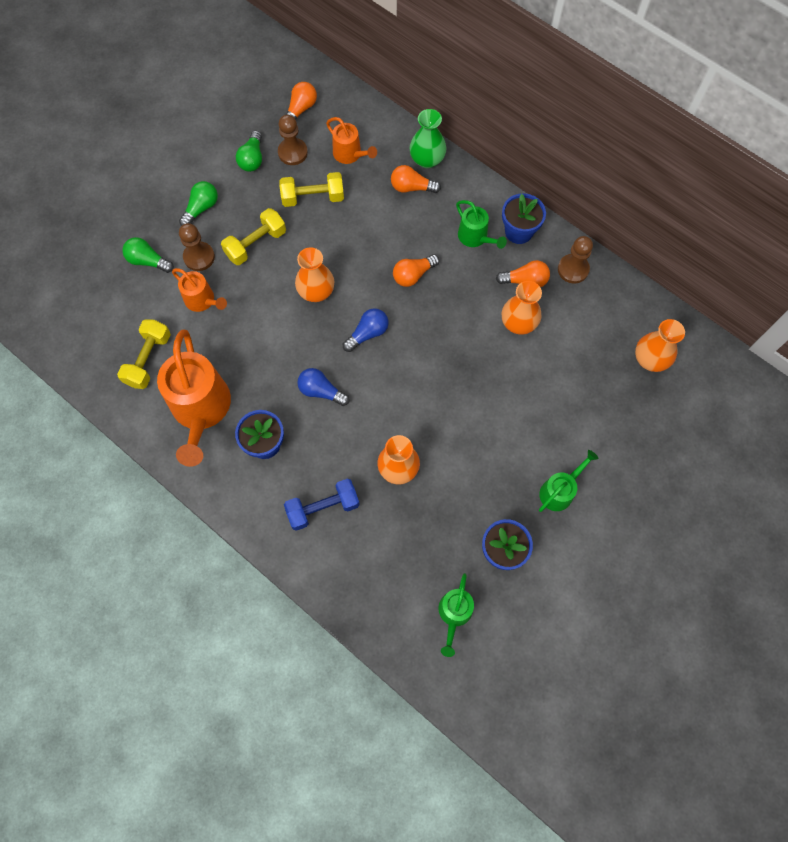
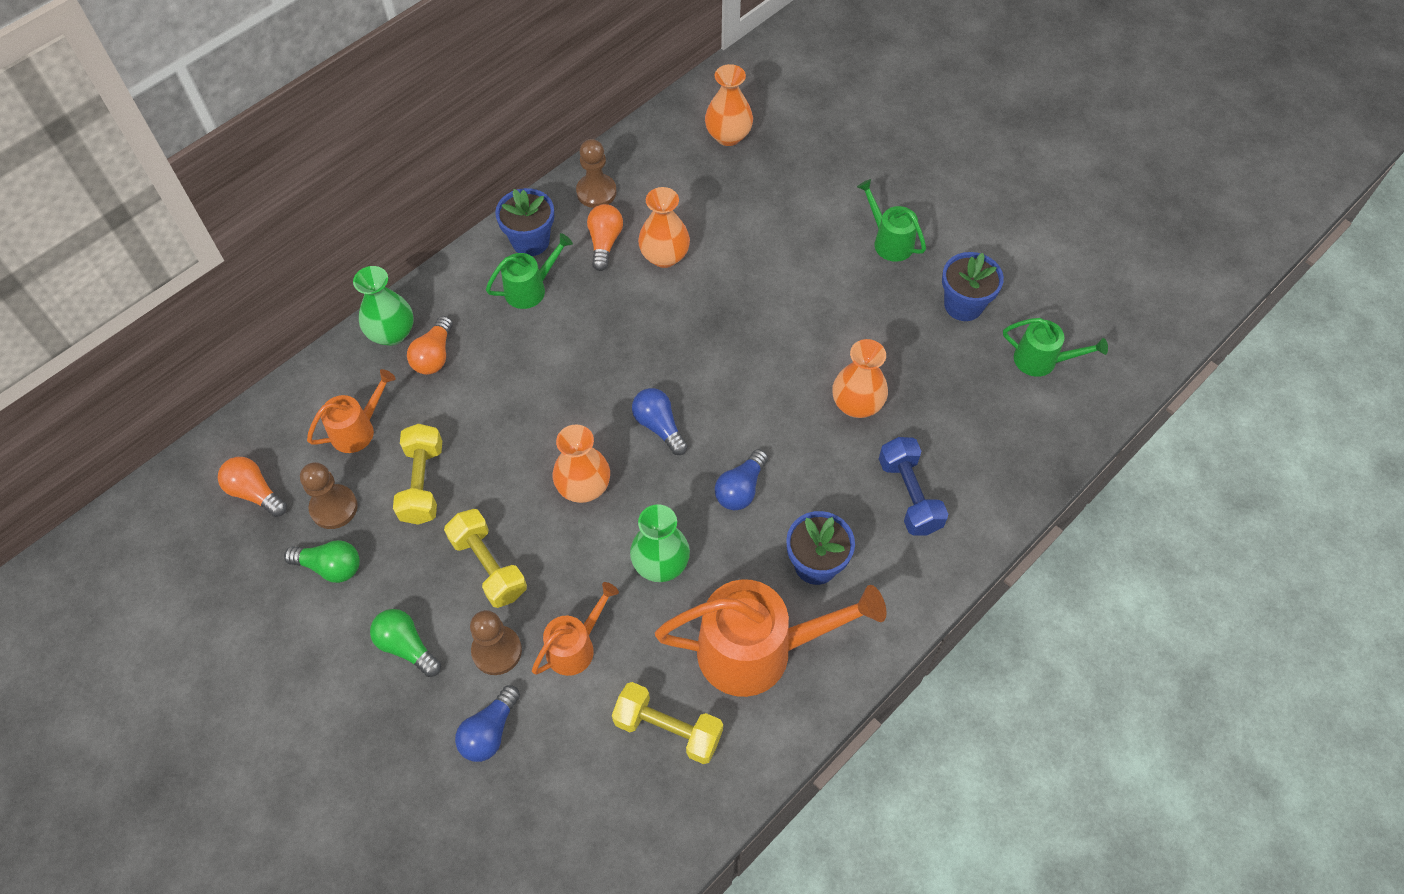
camera: 85 degrees left, 10 degrees down
green light bulb [122,237,174,273] -> blue light bulb [455,685,520,762]
orange light bulb [393,254,439,287] -> none
none -> green vase [630,504,690,582]

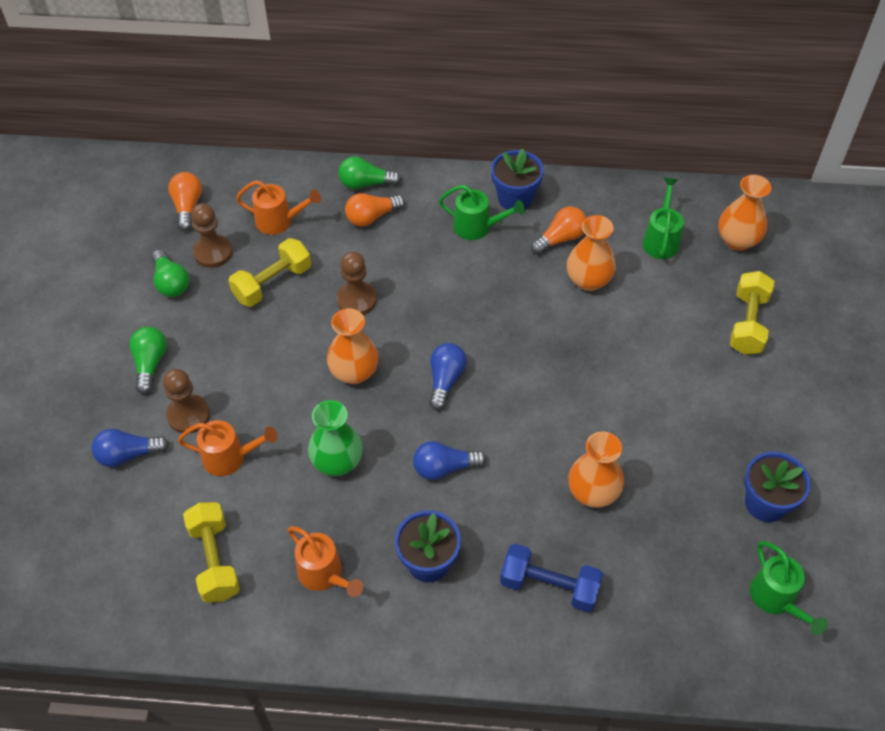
camera: 50 degrees right, 5 degrees down
green vase [353,266,414,346] -> green light bulb [339,156,401,189]
yellow dumbbell [444,509,527,608] -> yellow dumbbell moved to [730,271,774,355]
brown pawn [576,139,617,208] -> brown pawn moved to [337,251,377,315]
orange watering can [655,579,887,697] -> orange watering can [288,526,363,597], size x0.52
green watering can [857,179,926,262] -> green watering can moved to [642,178,684,259]
blue dumbbell [879,437,948,536] -> blue dumbbell turned 75 degrees clockwise [500,544,603,612]

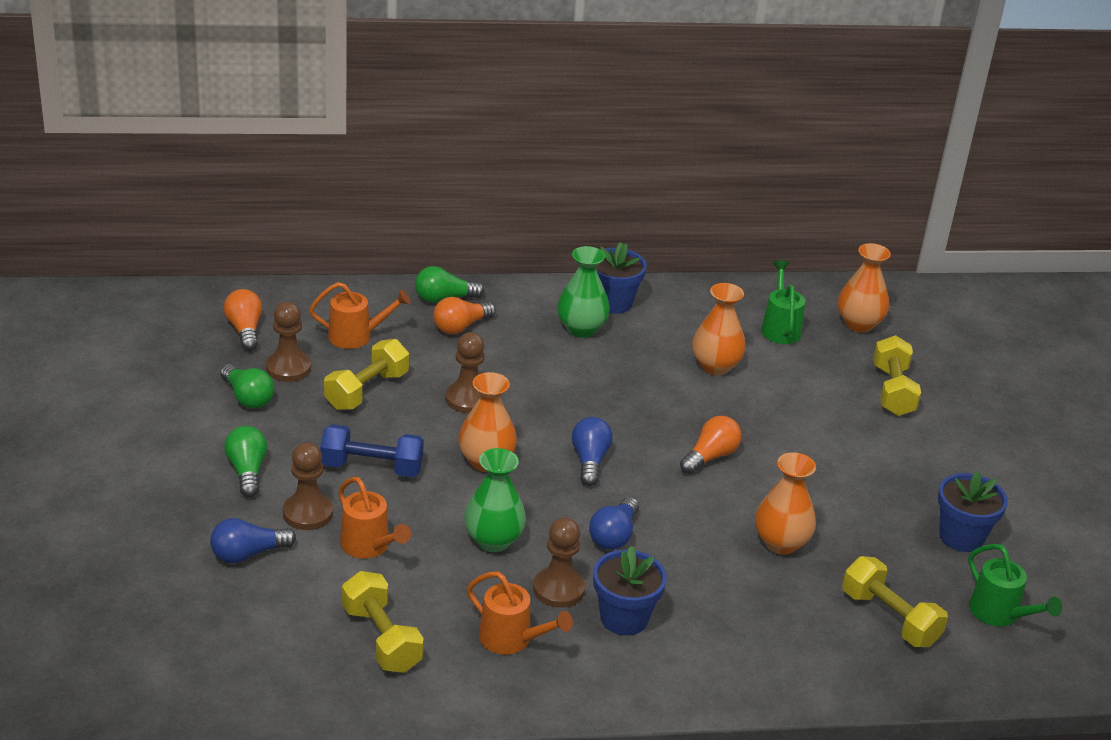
camera: 15 degrees left, 20 degrees down
orange watering can [178,420,278,476] -> orange watering can turned 60 degrees clockwise [338,477,411,559]
blue light bulb [413,441,486,480] -> blue light bulb turned 45 degrees counterclockwise [589,497,639,550]
green watering can [439,185,525,240] -> green vase [557,246,610,338]
blue dumbbell [500,544,603,612] -> blue dumbbell moved to [320,424,424,477]
orange light bulb [531,207,586,255] -> orange light bulb moved to [680,416,742,474]
none -> brown pawn [533,518,585,608]
none -> yellow dumbbell [842,556,948,647]

